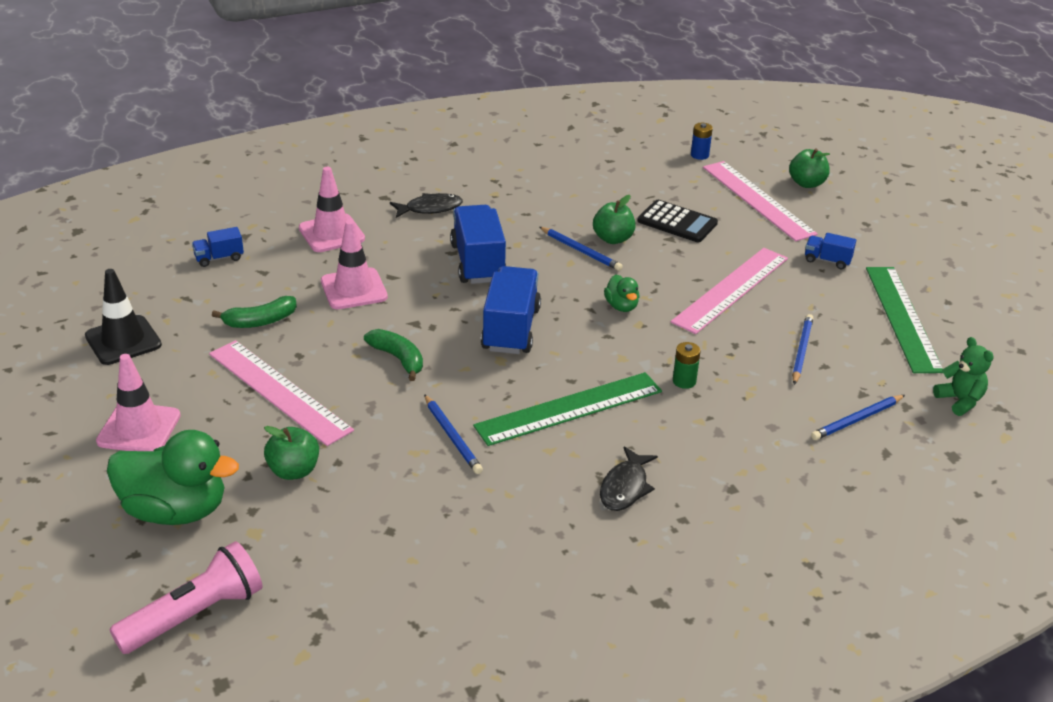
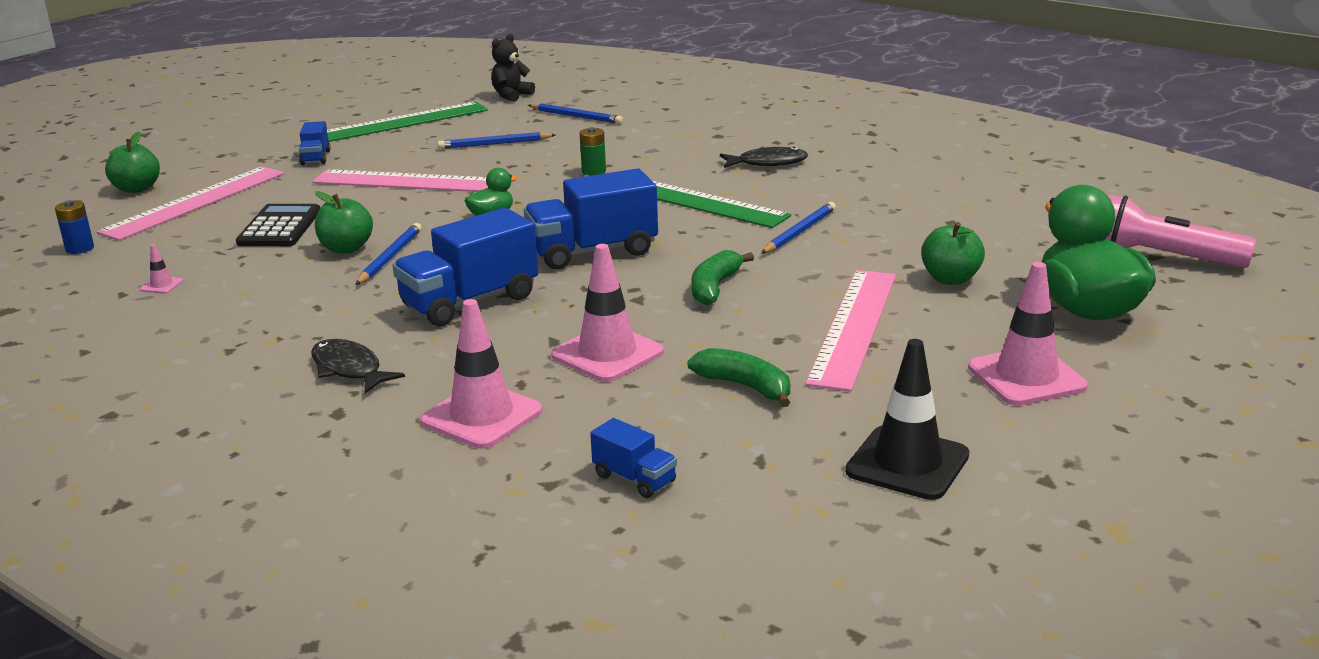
camera: 115 degrees left, 10 degrees down
green teddy bear [933,337,994,416] -> black teddy bear [491,34,535,102]
none -> pink traffic cone [140,244,183,294]

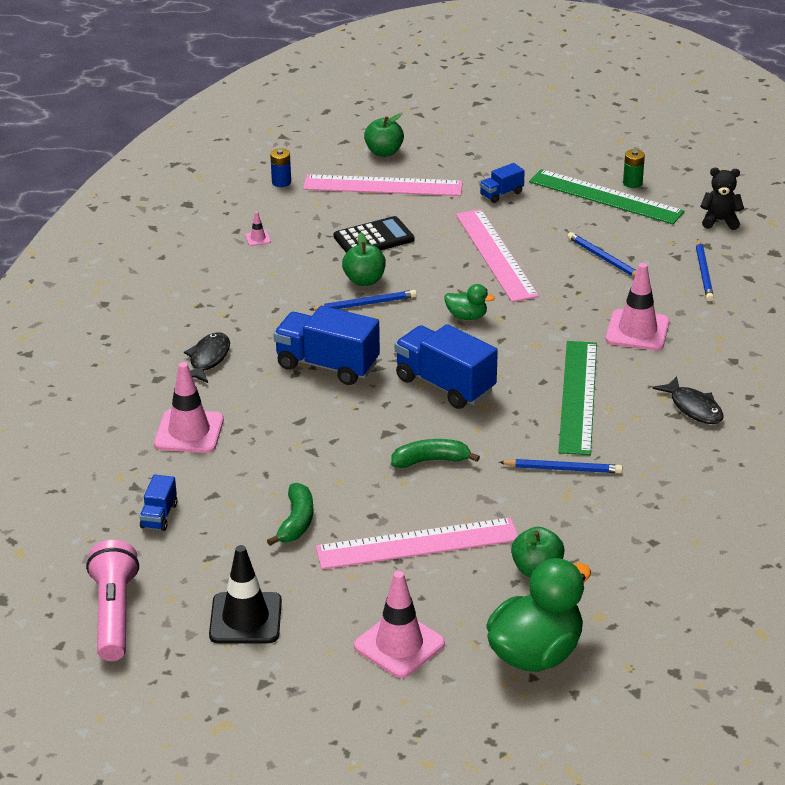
camera: 60 degrees right, 10 degrees up
pink traffic cone [551,244,664,382] -> pink traffic cone moved to [606,263,670,350]
green battery [580,127,606,176] -> green battery moved to [623,149,645,188]
pink flashlight [1106,195,1256,268] -> pink flashlight moved to [86,540,139,661]

